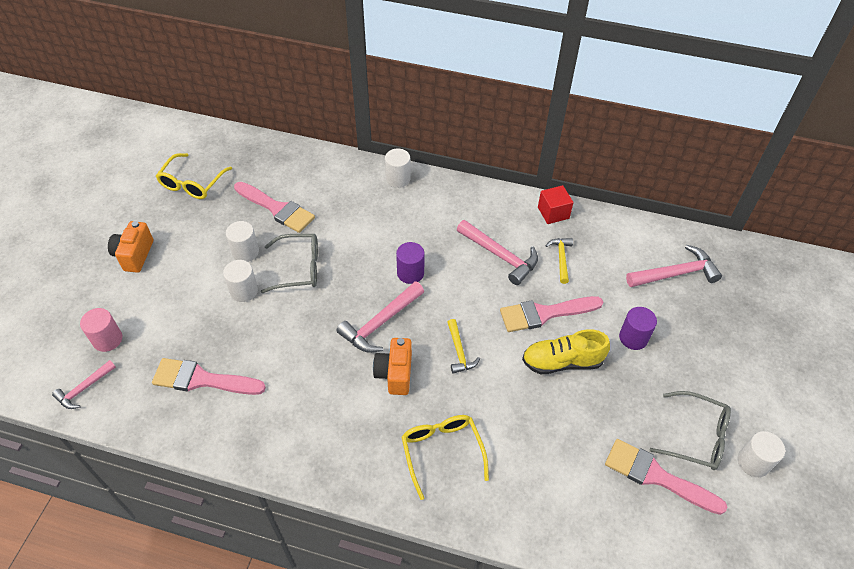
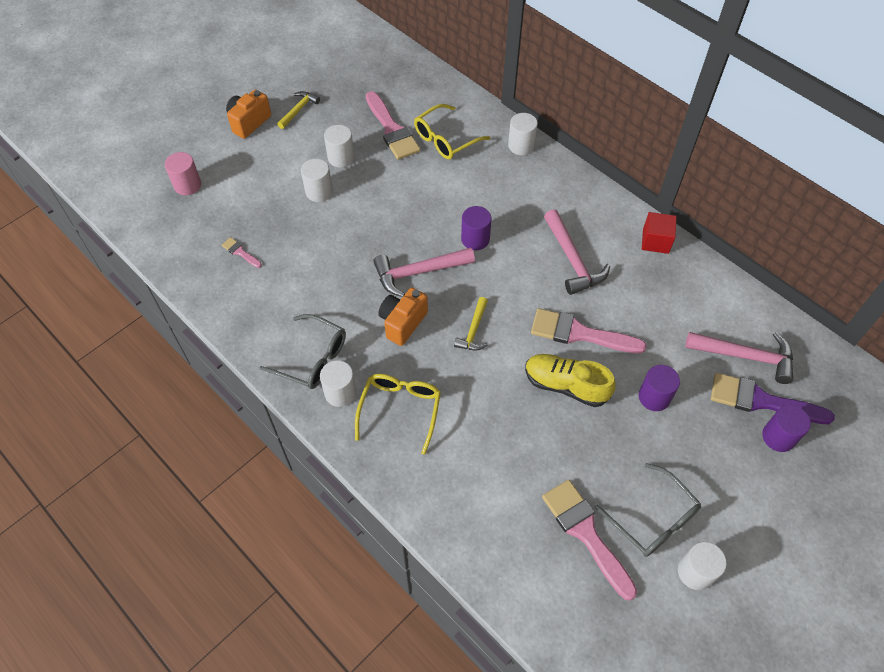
camera: 30 degrees right, 5 degrees up
pink hammer [52,360,116,409] -> none
pink brush [152,358,266,395] -> pink brush [222,237,262,268], size x0.46
yellow glasses [156,153,232,199] -> yellow glasses moved to [414,104,490,159]
grey glasses [261,234,318,293] -> grey glasses moved to [259,314,346,389]
yellow hammer [545,238,573,284] -> yellow hammer moved to [277,91,320,129]
none -> white cylinder [320,360,357,407]
none -> purple brush [711,373,835,424]
none -> purple cylinder [762,405,811,452]

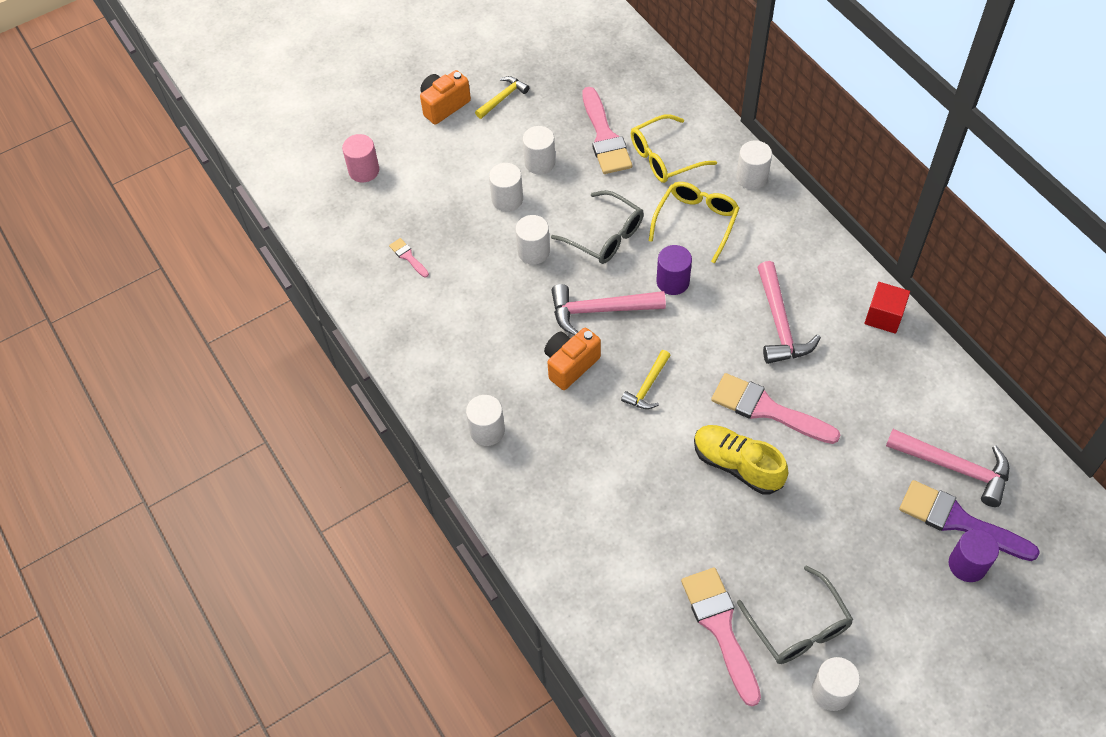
camera: 15 degrees right, 0 degrees up
grey glasses [259,314,346,389] -> grey glasses moved to [551,190,644,264]
yellow glasses [355,374,441,455] -> yellow glasses moved to [649,182,740,263]
purple cylinder [639,365,680,411] -> none
none -> white cylinder [515,215,550,264]

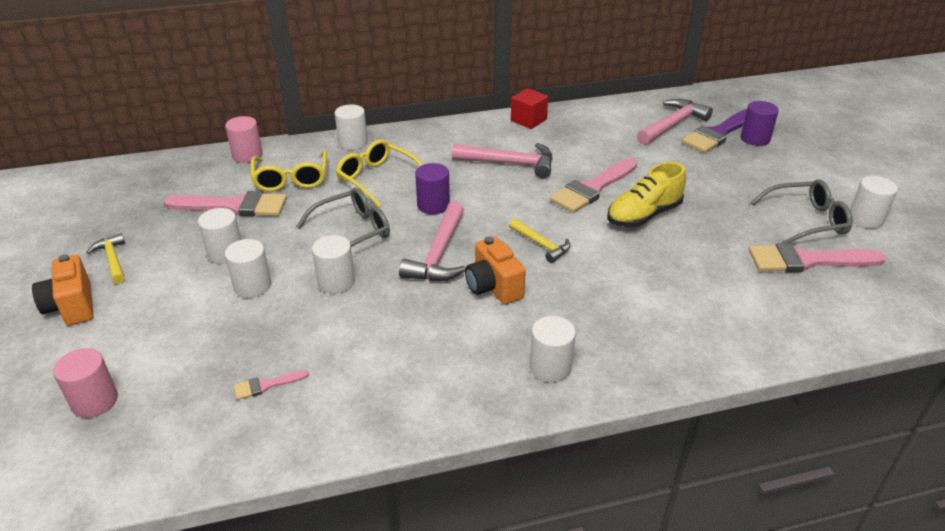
camera: 75 degrees left, 20 degrees down
none -> pink cylinder [225,116,263,163]

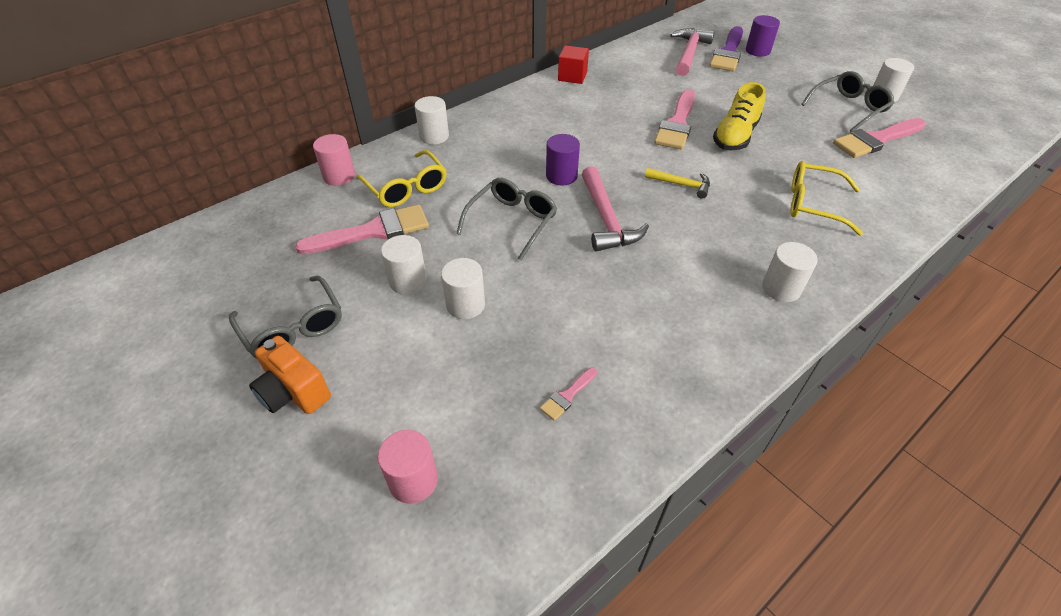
camera: 25 degrees left, 10 degrees up
yellow hammer [86,233,125,284] -> grey glasses [229,276,342,358]
white cylinder [312,235,355,294] -> none
yellow glasses [336,139,422,207] -> yellow glasses moved to [790,161,863,236]
pink hammer [452,143,553,178] -> none
orange camera [465,236,526,305] -> none

